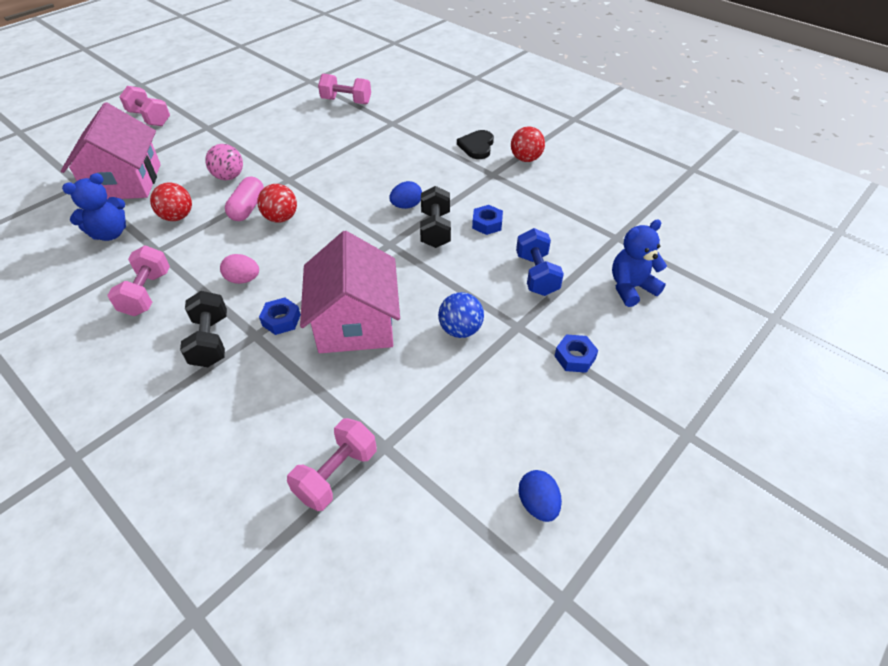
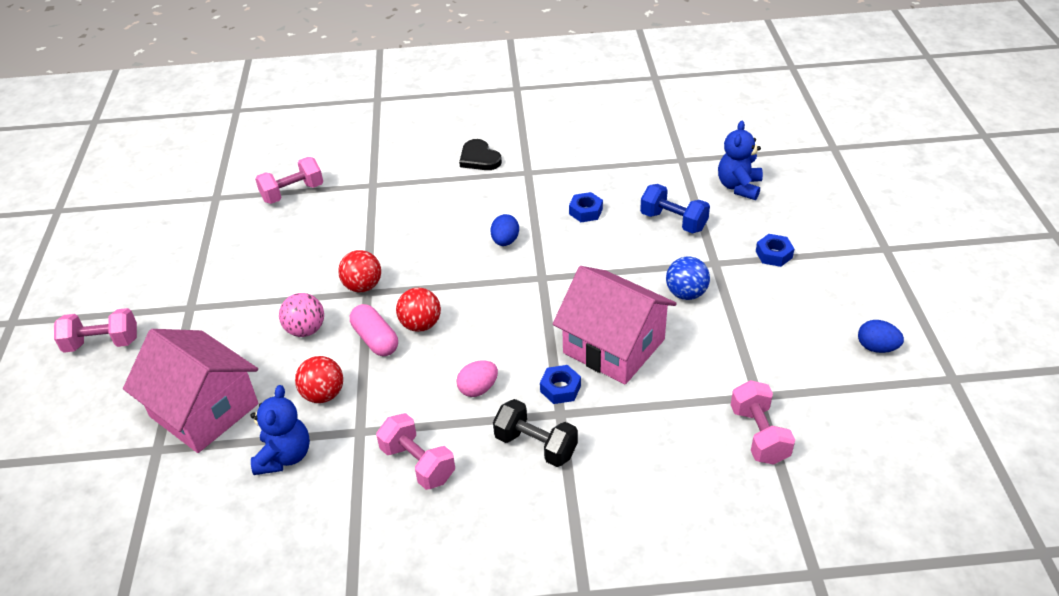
camera: 45 degrees left, 5 degrees down
black dumbbell [420,186,451,248] -> none
red ball [511,126,545,162] -> red ball moved to [338,250,381,292]

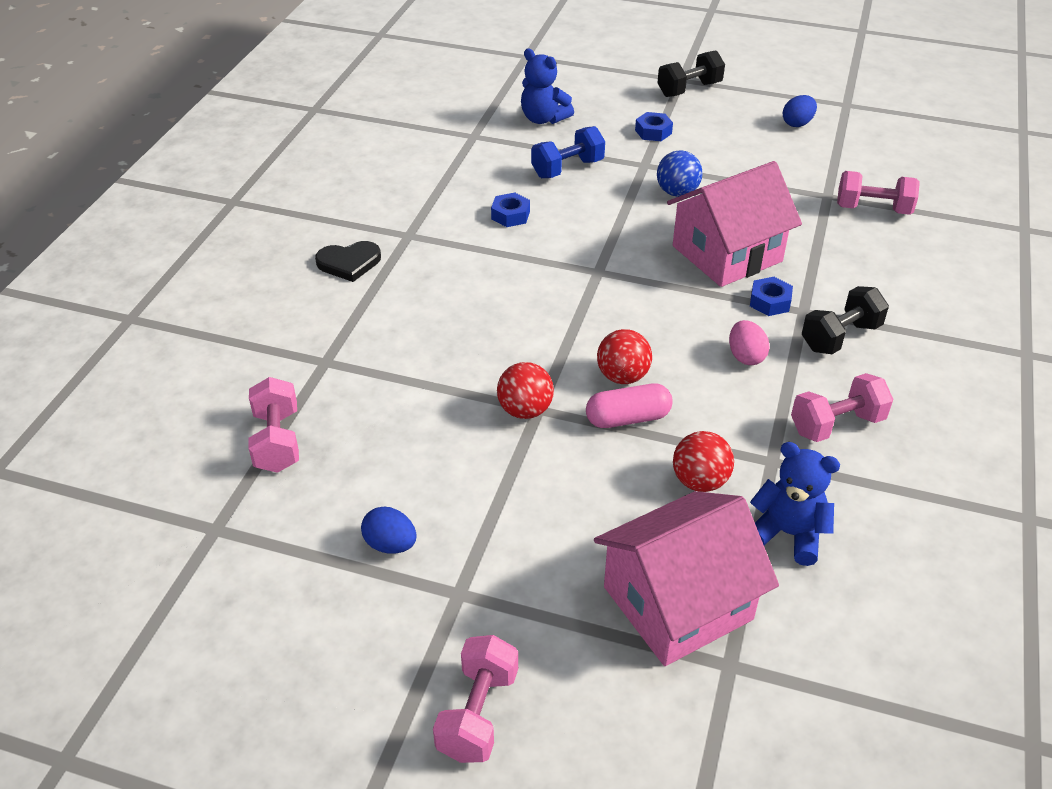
camera: 70 degrees left, 0 degrees up
pink ball [279,293,324,337] -> none
blue egg [491,214,519,246] -> blue egg moved to [361,507,417,554]
none -> black dumbbell [657,50,725,97]

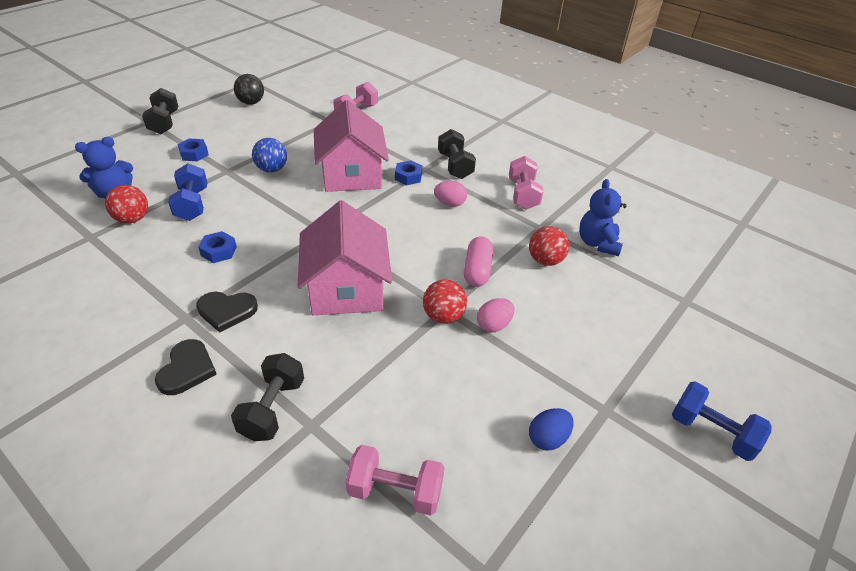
camera: 70 degrees left, 0 degrees up
pink dumbbell [433,635,518,763] -> blue dumbbell [672,381,771,461]
pink house [594,491,779,666] -> pink house moved to [297,201,392,315]
red ball [597,329,652,384] -> red ball moved to [105,185,148,223]
blue teddy bear [750,442,840,566] -> blue teddy bear turned 45 degrees counterclockwise [579,179,627,256]
blue egg [782,95,817,127] -> black ball [234,74,264,105]
none -> black heart [196,292,258,333]
none -> black dumbbell [231,353,304,441]
none -> pink egg [477,298,514,332]

